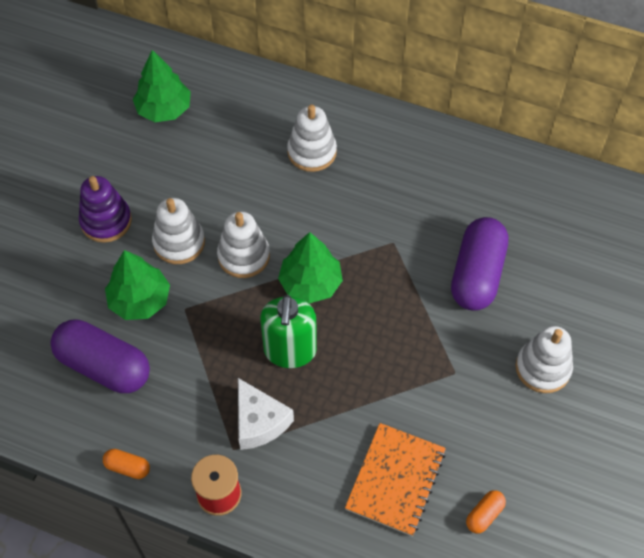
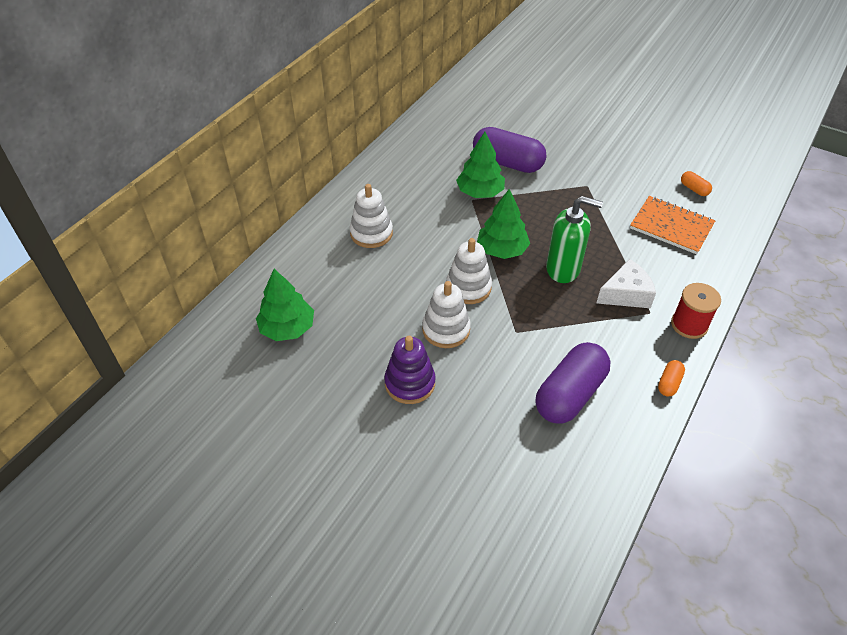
camera: 80 degrees left, 10 degrees down
green tree [105,250,170,320] -> green tree moved to [456,132,505,198]
white stacking toy [516,326,573,393] -> none

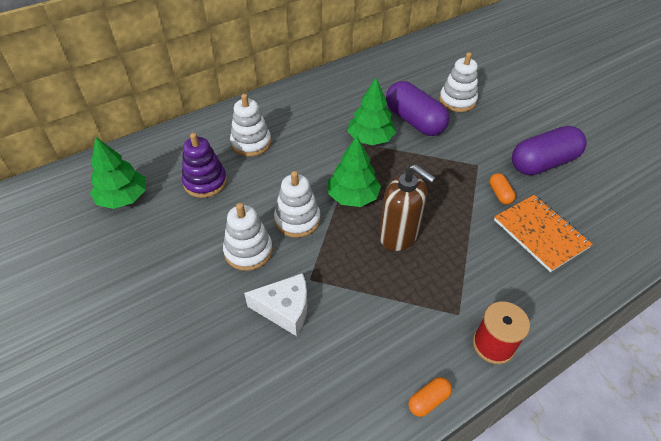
camera: 25 degrees right, 0 degrees up
purple stacking toy [384,336,436,404] -> purple stacking toy moved to [182,133,227,198]
purple capsule [536,342,610,424] -> purple capsule moved to [512,126,586,175]
green soap dispenser [546,196,603,283] -> brown soap dispenser [379,164,436,251]
white cheese [597,259,656,308] -> white cheese moved to [244,273,307,336]
orange capsule [681,171,712,196] -> orange capsule moved to [489,173,515,204]
none -> white stacking toy [439,52,478,112]

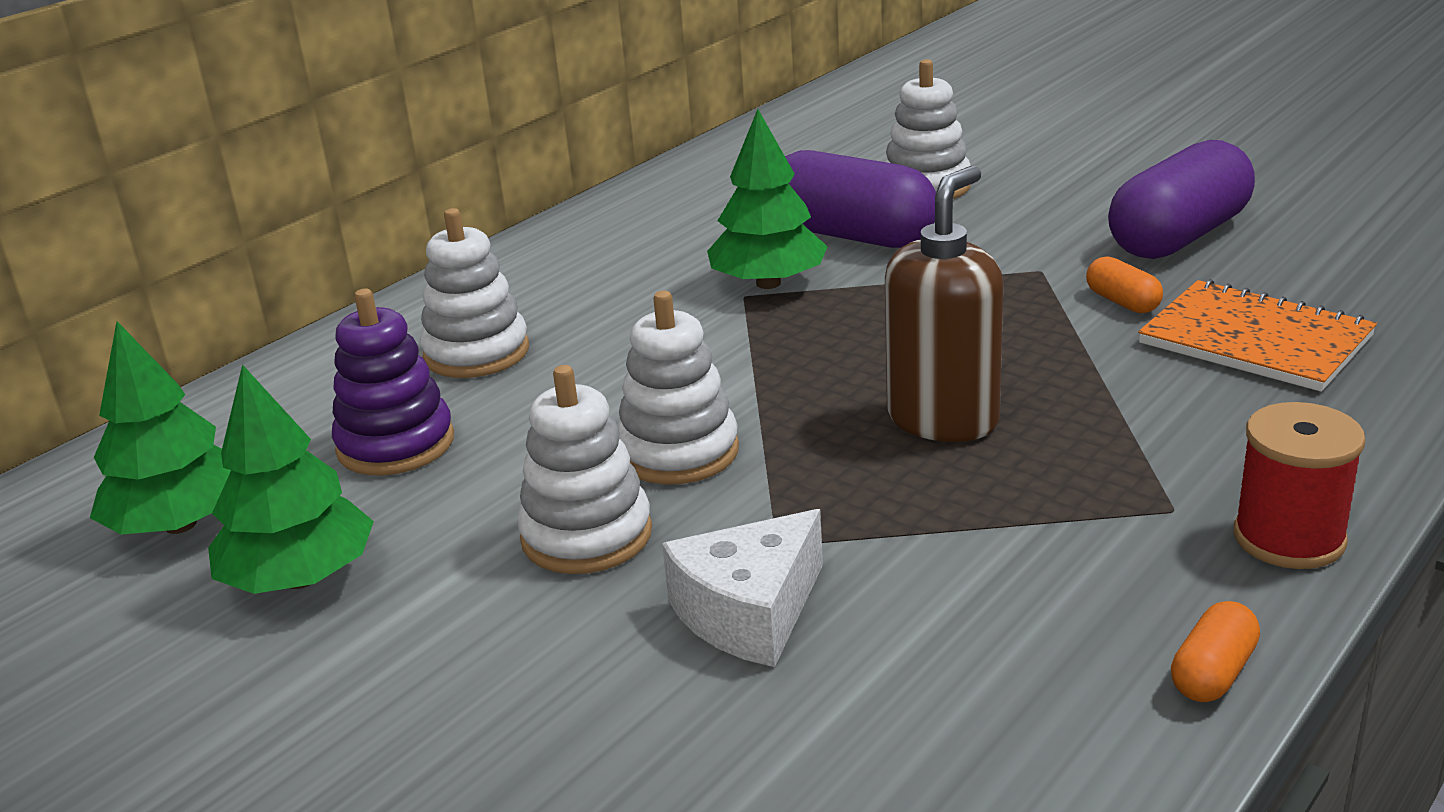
camera: 15 degrees left, 20 degrees down
white cheese [244,273,307,336] -> white cheese turned 150 degrees clockwise [662,509,823,667]
green tree [328,136,381,207] -> green tree moved to [208,364,374,594]
brown soap dispenser [379,164,436,251] -> brown soap dispenser turned 75 degrees counterclockwise [885,165,1003,442]

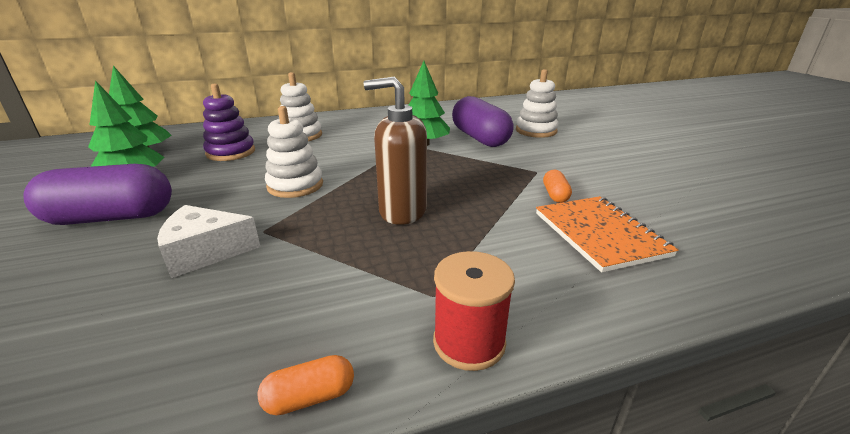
camera: 30 degrees right, 0 degrees up
white stacking toy [517,365,652,574] -> none
brown soap dispenser [885,165,1003,442] -> brown soap dispenser turned 150 degrees counterclockwise [364,77,427,225]
purple capsule [1108,140,1255,259] -> purple capsule moved to [23,164,172,225]

